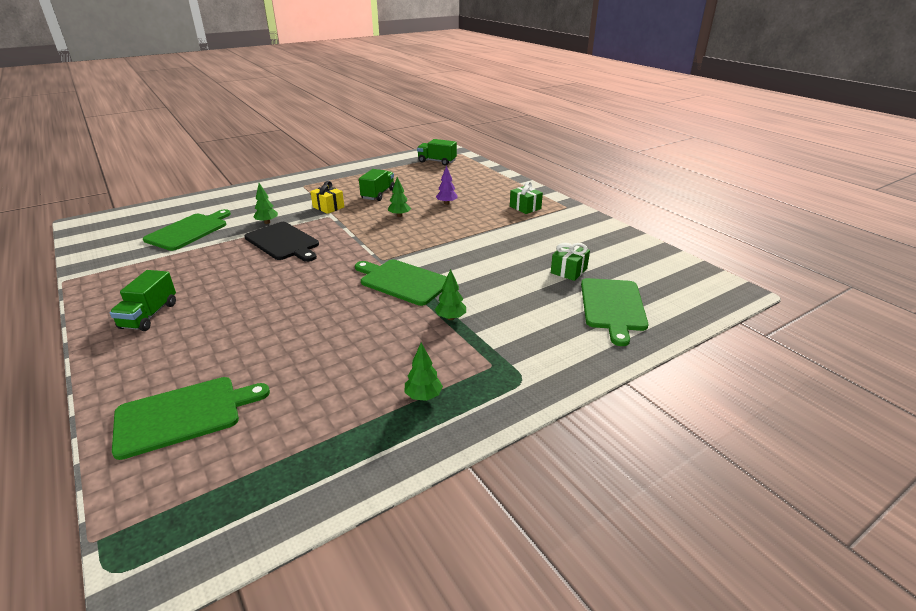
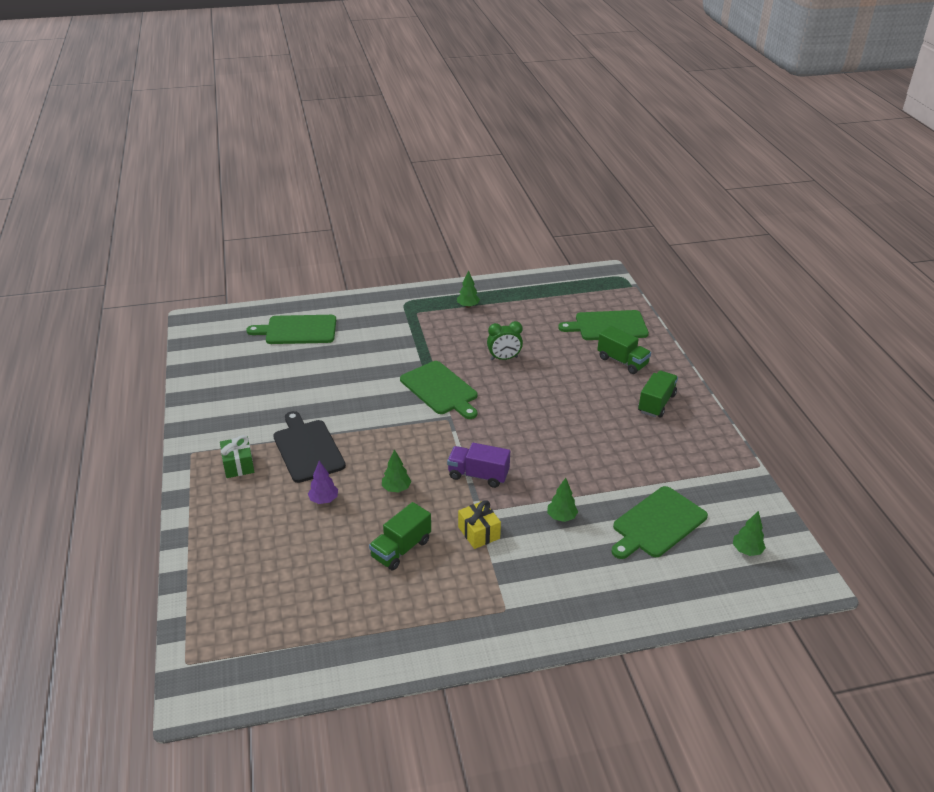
camera: 160 degrees left, 5 degrees up
black cutting board [245,222,319,262] -> black cutting board moved to [273,411,346,483]
green truck [417,139,457,166] -> green truck moved to [597,326,651,374]
green tree [435,269,466,320] -> green tree moved to [733,511,766,556]
green gift [551,243,590,281] -> none
green cutting board [581,278,648,346] -> green cutting board turned 120 degrees counterclockwise [246,315,336,344]
none -> purple truck [447,443,510,488]
none -> green clock [487,321,523,360]

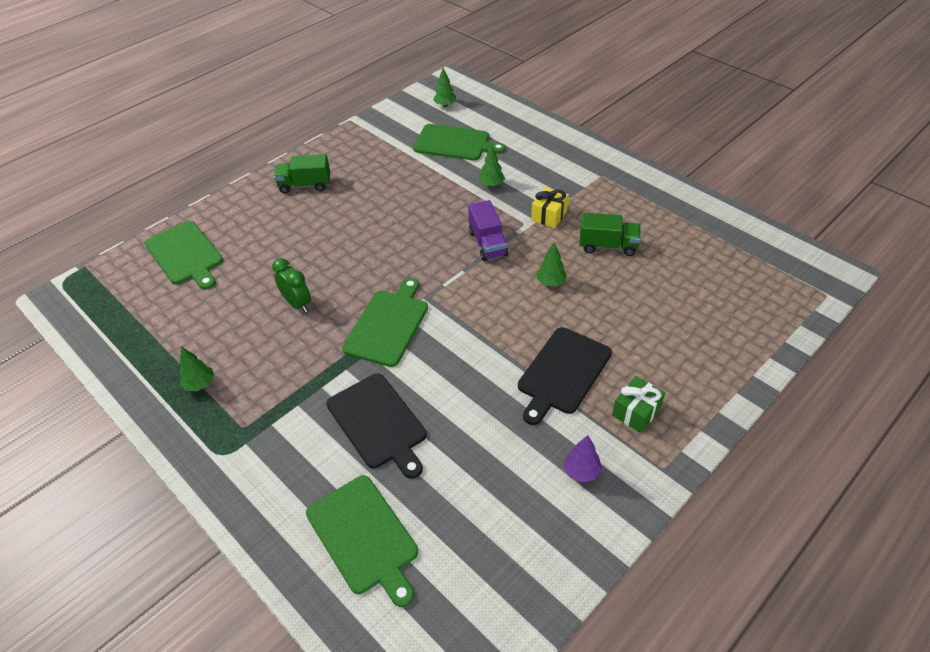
camera: 120 degrees left, 10 degrees up
purple tree [308,461,338,504] -> purple tree moved to [564,435,602,483]
green truck [597,326,651,374] -> none
none -> black cutting board [326,373,427,479]

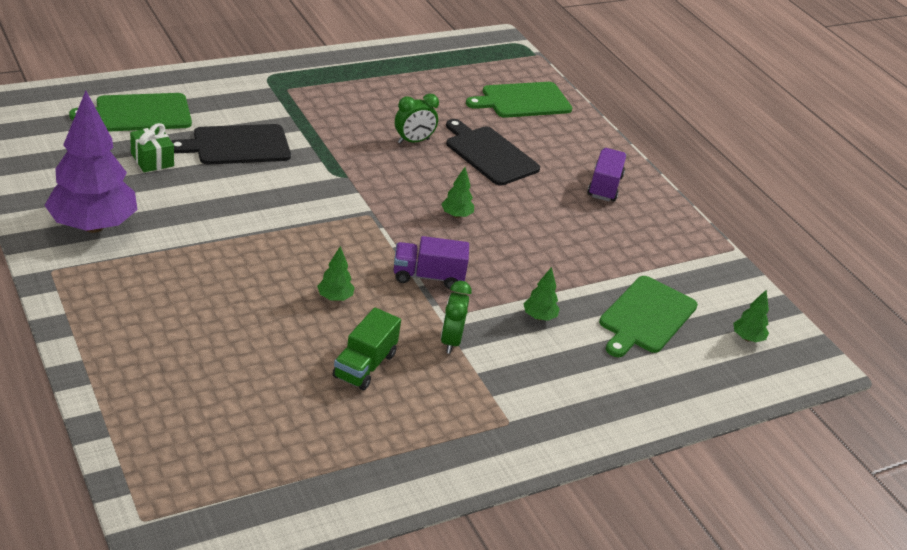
camera: 100 degrees right, 10 degrees down
green tree [179,346,214,391] -> green tree moved to [441,167,474,218]
green truck [274,154,330,194] -> purple truck [587,148,626,202]
green cutting board [342,278,428,367] -> none
black cutting board [518,327,612,425] -> black cutting board moved to [446,119,540,186]
yellow gift [531,187,569,228] -> green clock [441,281,472,354]
purple tree [564,435,602,483] -> purple tree [44,91,137,233], size x2.44
green gift [612,376,665,433] -> green gift moved to [130,123,174,172]

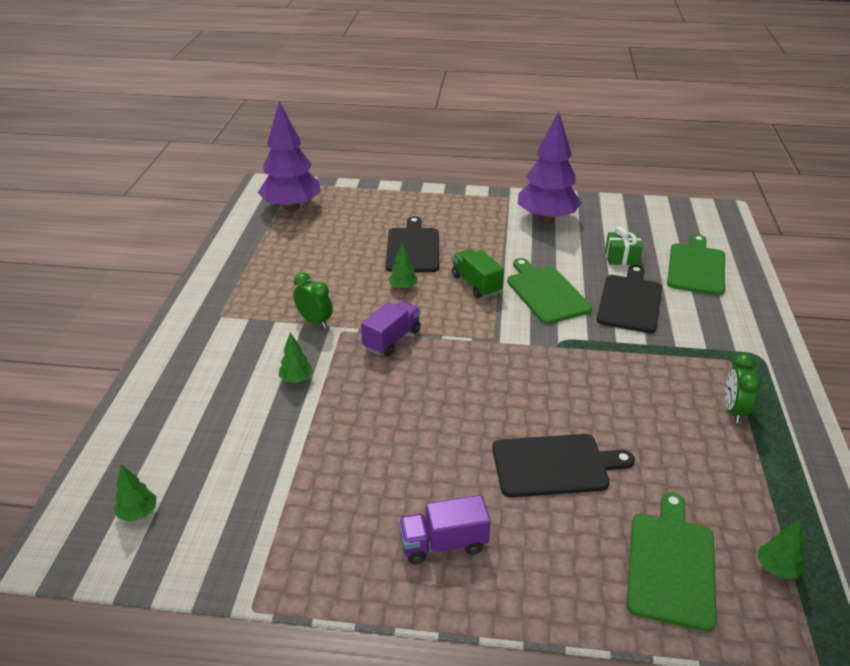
camera: 130 degrees right, 0 degrees up
green truck [332,307,401,390] -> green truck moved to [452,249,504,298]
green clock [395,94,439,144] -> green clock moved to [725,353,761,423]
green tree [441,167,474,218] -> green tree moved to [758,520,805,579]
purple truck [587,148,626,202] -> purple truck turned 120 degrees clockwise [399,495,491,564]
green cutting board [599,276,698,357] -> green cutting board moved to [507,258,592,324]
none -> purple tree [258,101,321,211]
none -> black cutting board [386,216,439,272]

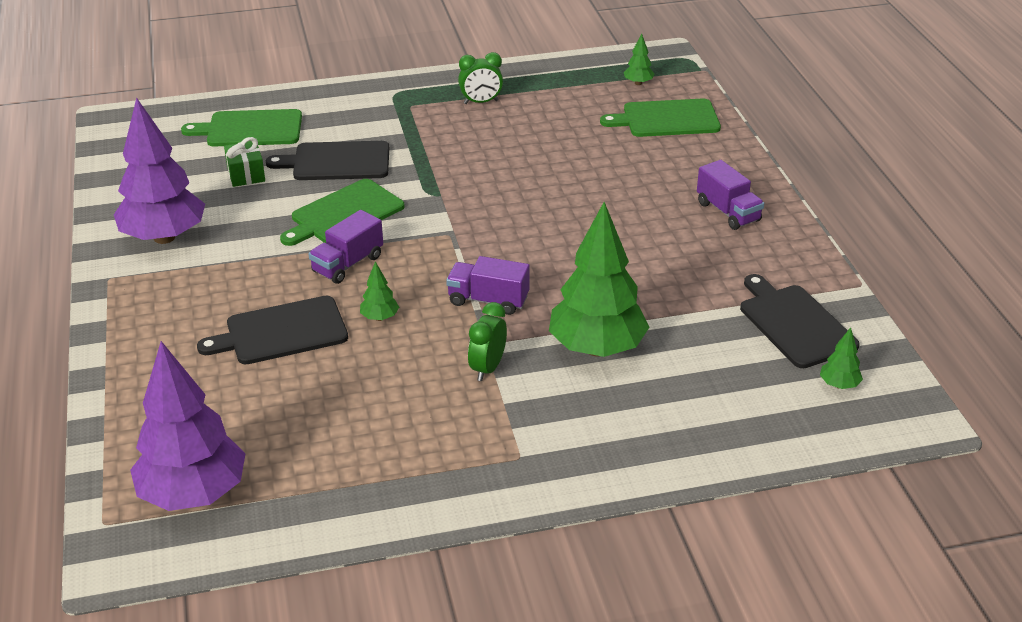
camera: 110 degrees left, 0 degrees up
green tree [279,332,313,383] -> green tree [549,202,649,357], size x2.44
green truck [452,249,504,298] -> purple truck [309,210,383,284]
black cutting board [492,434,635,497] -> black cutting board moved to [740,274,860,368]

